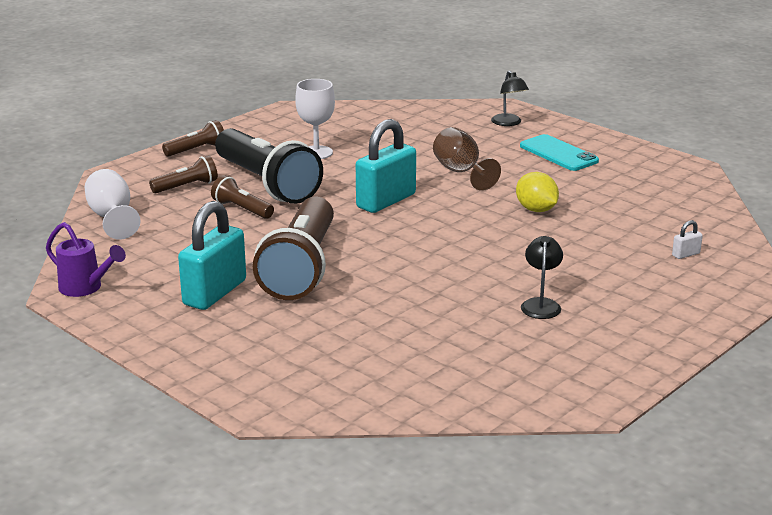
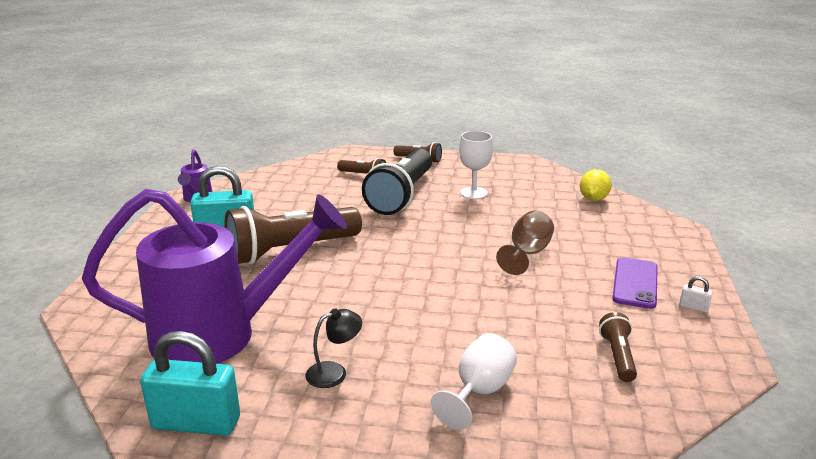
camera: 55 degrees right, 0 degrees up
white goblet [85,169,141,240] -> white goblet moved to [431,333,517,430]
brown flashlight [211,175,274,219] -> brown flashlight moved to [599,312,637,382]
turquoise padlock [356,119,416,213] -> turquoise padlock moved to [140,331,240,436]
black lamp [491,70,529,126] -> none
yellow lemon [516,172,559,212] -> yellow lemon moved to [580,169,612,201]
turquoise phone [520,134,599,171] -> purple phone [612,257,658,309]
white padlock [672,220,703,259] -> white padlock moved to [679,276,713,312]
none -> purple watering can [82,189,347,364]

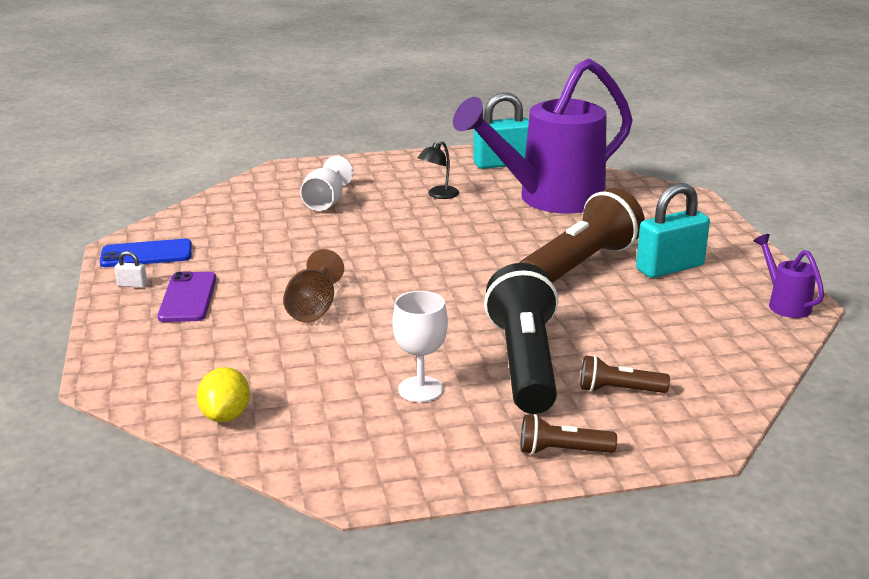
camera: 160 degrees right, 0 degrees up
brown flashlight [599,312,637,382] -> none
none -> blue phone [100,239,192,267]

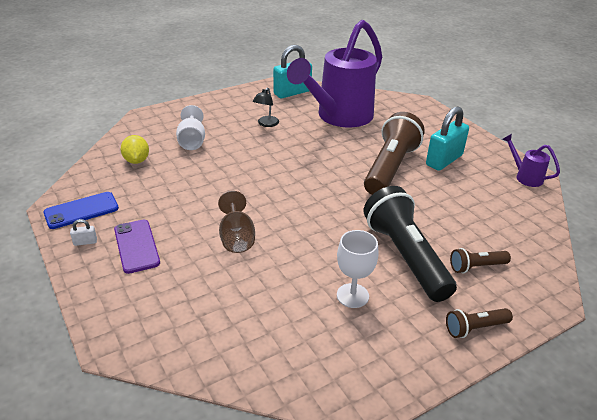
camera: 20 degrees left, 10 degrees up
yellow lemon [197,367,250,422] -> yellow lemon moved to [121,135,149,164]

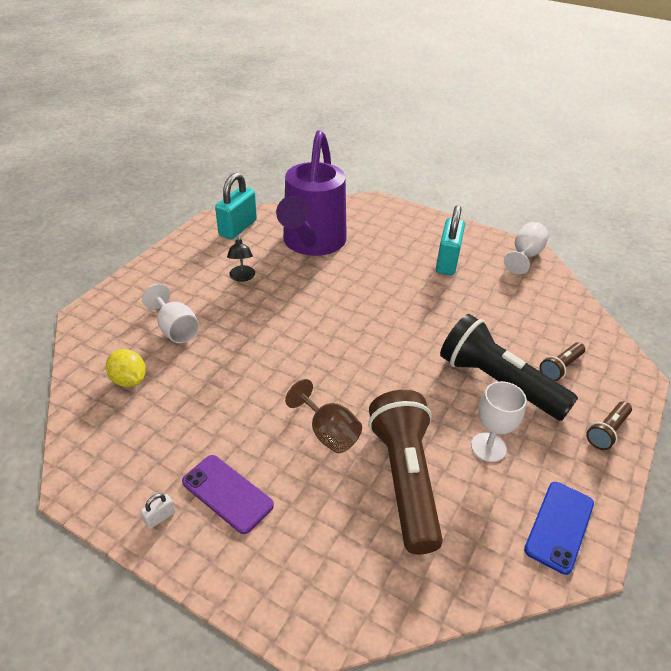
camera: 30 degrees left, 5 degrees up
blue phone [43,192,119,229] -> blue phone moved to [524,482,594,575]
brown flashlight [364,112,425,195] -> brown flashlight moved to [368,390,443,554]
purple watering can [502,134,560,187] -> white goblet [504,222,549,274]

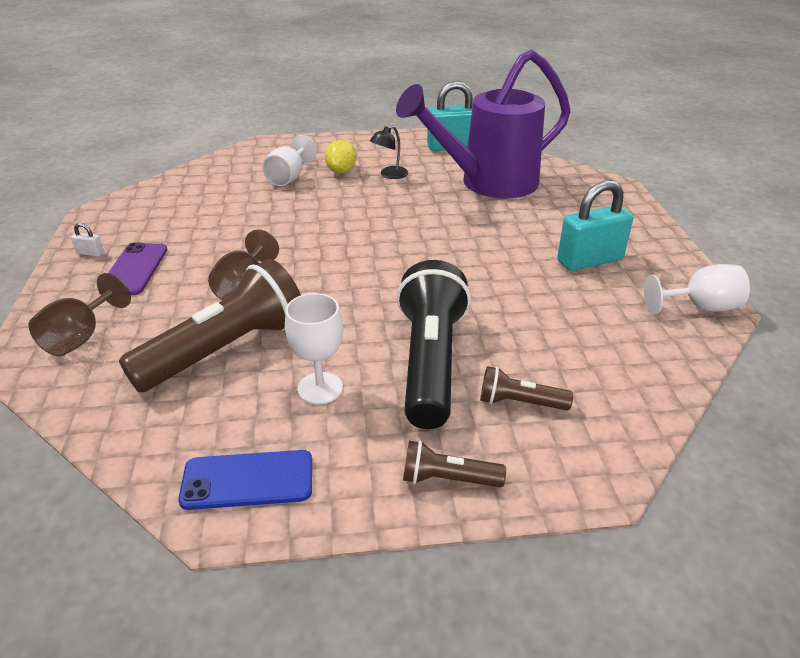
camera: 55 degrees right, 5 degrees down
yellow lemon [106,349,146,387] -> yellow lemon moved to [325,140,356,173]
none -> brown goblet [28,273,131,357]

